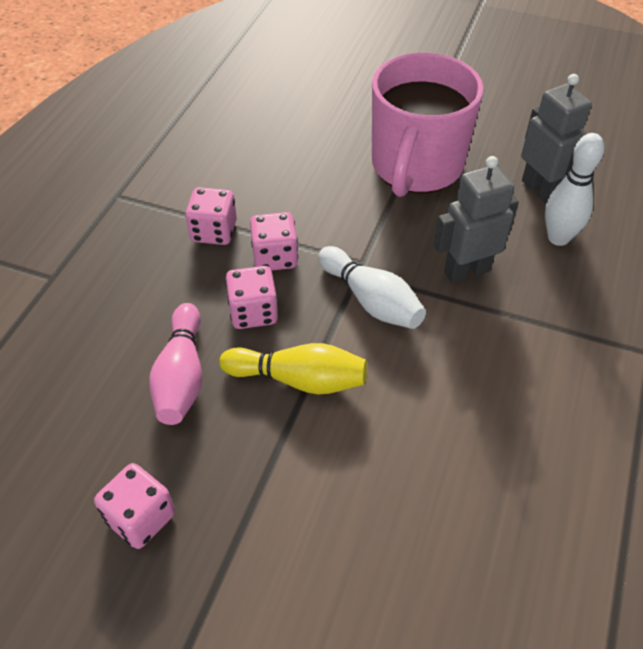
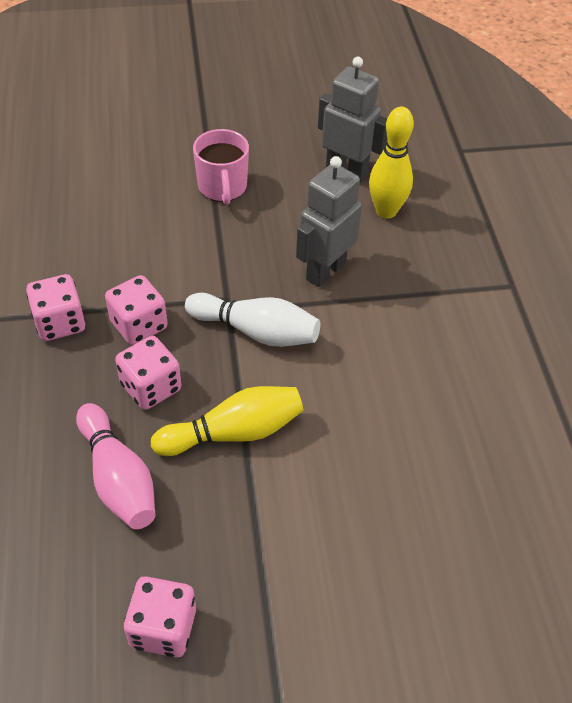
camera: 30 degrees left, 0 degrees up
pink mug [372,53,484,197] -> pink mug [193,129,249,205], size x0.51
white bowling pin [545,133,604,246] -> yellow bowling pin [369,107,414,219]

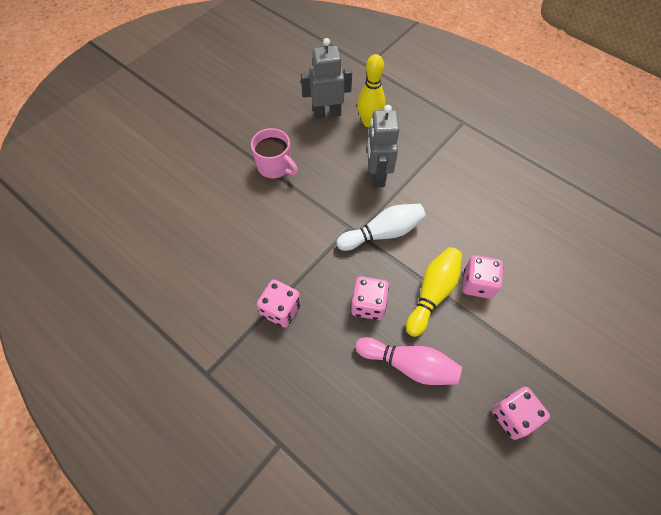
camera: 40 degrees left, 10 degrees up
pink dice [105,275,168,345] -> pink dice moved to [463,255,503,299]

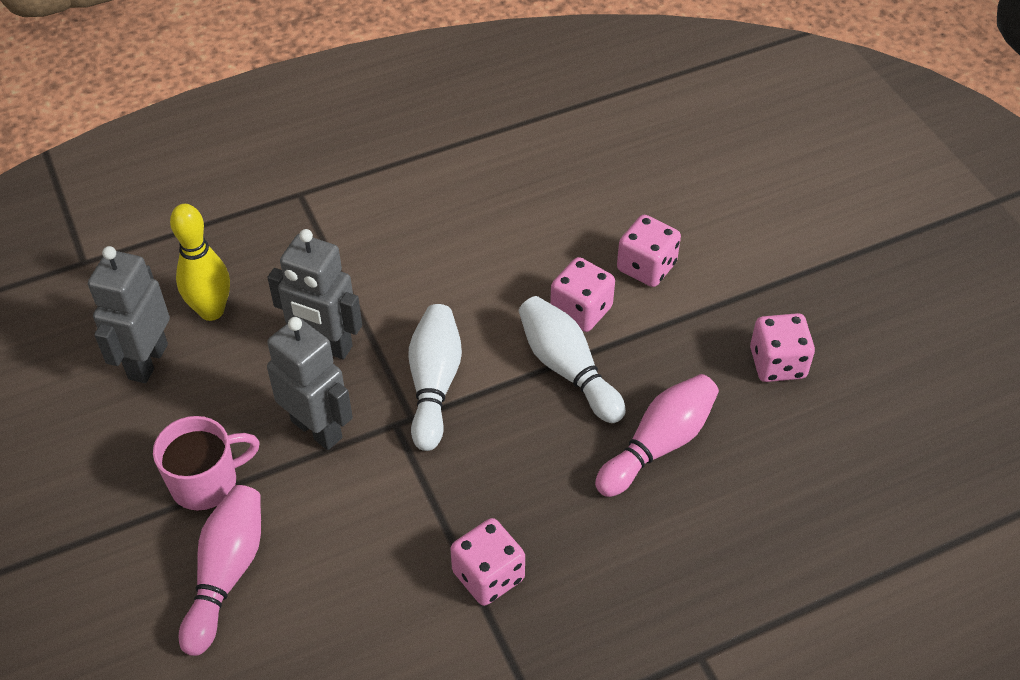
camera: 65 degrees left, 10 degrees down
pink dice [351,276,389,320] -> pink dice moved to [617,215,681,287]
yellow bowling pin [406,247,462,337] -> white bowling pin [519,296,626,423]
none -> pink bowling pin [179,485,261,656]
none -> grey robot [267,317,353,450]

